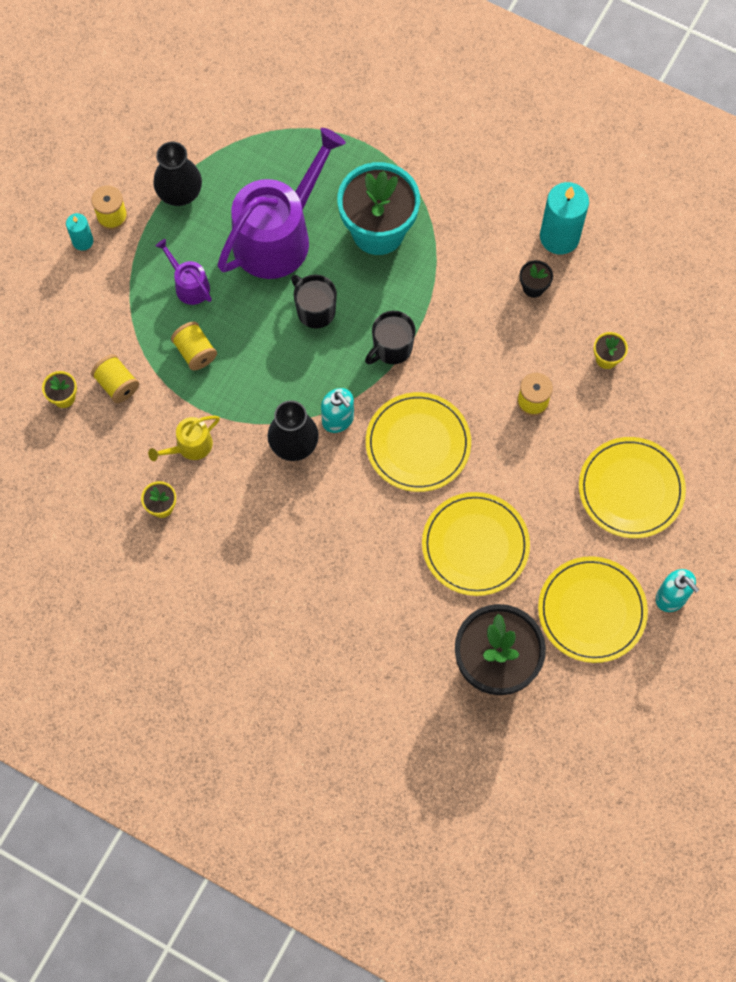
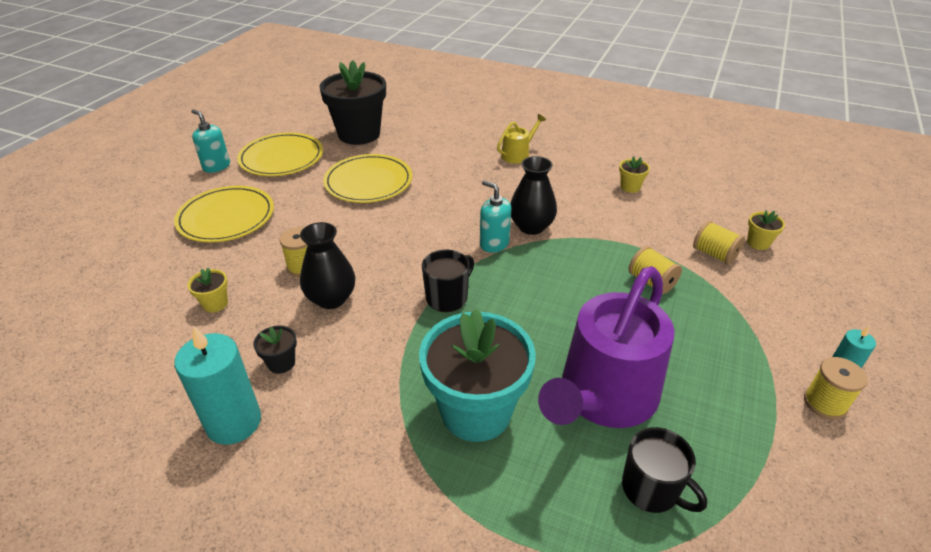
camera: 175 degrees right, 30 degrees down
yellow watering can [148,416,220,461] -> yellow watering can moved to [497,114,546,164]
black vase [153,142,202,206] -> black vase moved to [300,222,355,309]
purple watering can [156,239,212,305] -> none
black mug [291,275,337,329] -> black mug moved to [622,427,707,513]
yellow plate [366,392,471,492] -> none

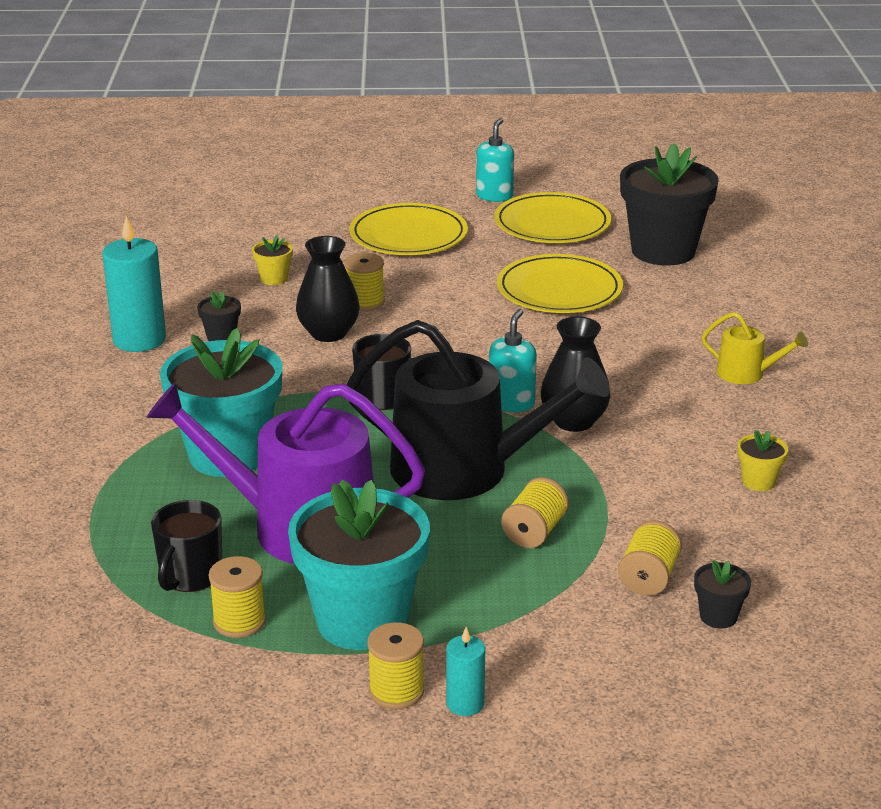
camera: 65 degrees right, 10 degrees down
yellow flower pot [747,210,785,250] -> black flower pot [694,560,751,628]
none -> yellow spool [209,556,266,638]
none -> turquoise flower pot [288,480,430,650]
none -> black watering can [346,320,610,500]

